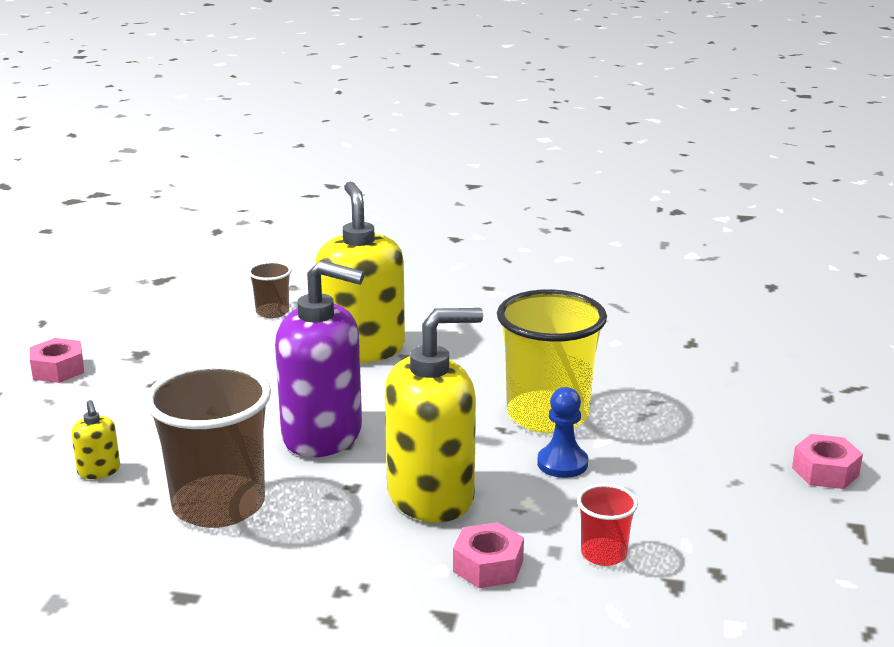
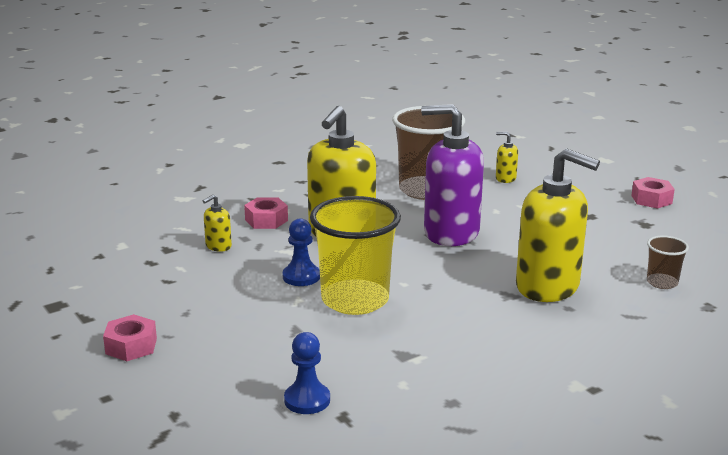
camera: 135 degrees right, 0 degrees up
purple soap dispenser [275,260,364,457] -> purple soap dispenser turned 45 degrees clockwise [421,104,484,246]
red cup [577,484,638,566] -> yellow soap dispenser [203,194,232,252]
none -> blue pawn [284,332,330,414]

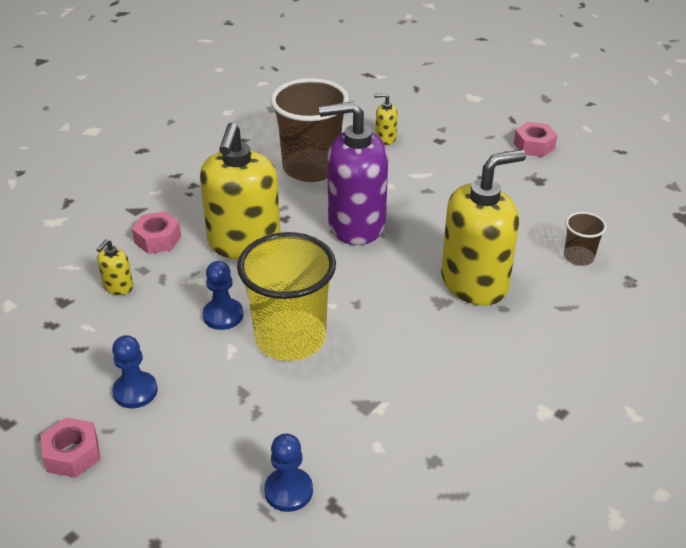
camera: 15 degrees left, 15 degrees up
yellow soap dispenser [516,148,600,302] -> yellow soap dispenser turned 45 degrees counterclockwise [441,149,526,306]
none -> blue pawn [112,335,158,408]

